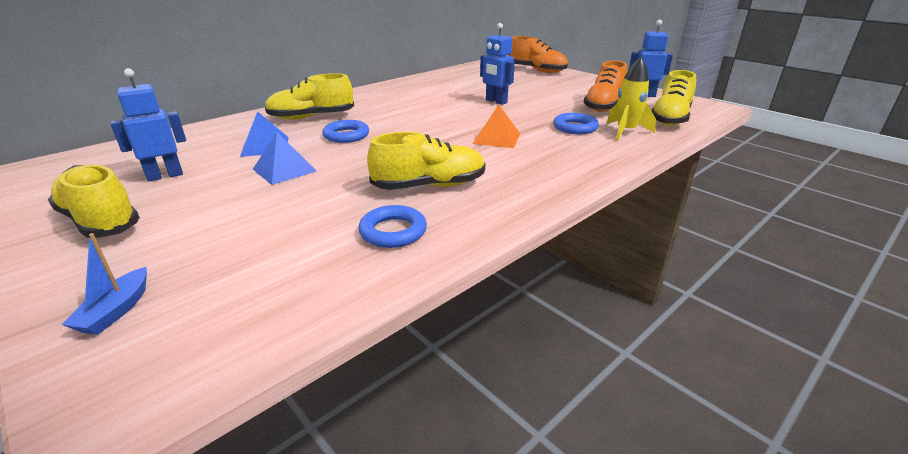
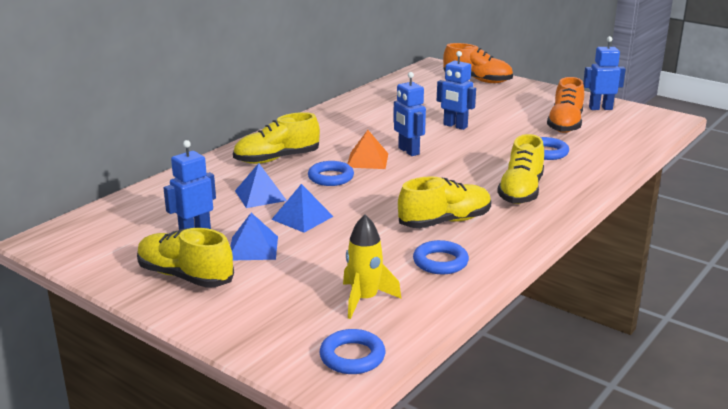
camera: 10 degrees left, 5 degrees down
blue boat [61,233,147,335] -> none
orange pyramid [473,105,520,148] -> orange pyramid moved to [348,130,388,169]
yellow rocket [606,57,656,141] -> yellow rocket moved to [343,215,401,319]
yellow shoe [651,70,696,126] -> yellow shoe moved to [497,134,544,204]
none -> blue pyramid [230,213,278,260]
none -> blue ring [320,329,386,374]
none -> blue robot [393,72,426,156]

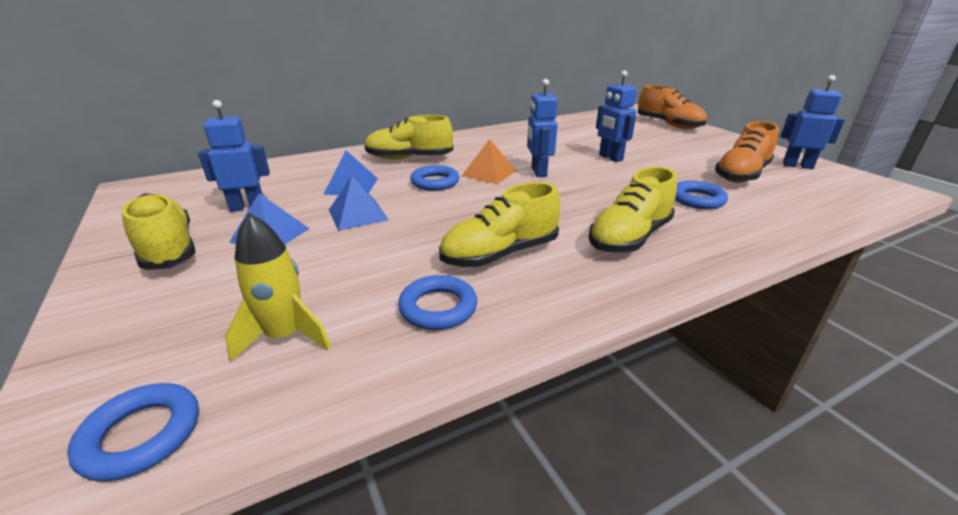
camera: 25 degrees right, 5 degrees up
yellow shoe [398,176,492,228] -> yellow shoe turned 150 degrees clockwise [439,182,560,267]

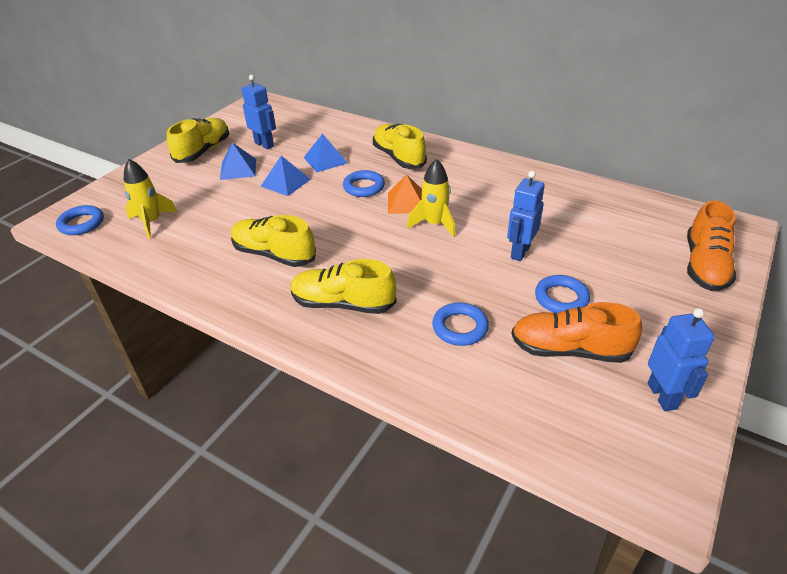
camera: 60 degrees right, 10 degrees up
blue ring [398,275,477,330] -> blue ring moved to [535,275,590,313]
blue robot [527,79,558,177] -> yellow rocket [407,159,455,237]

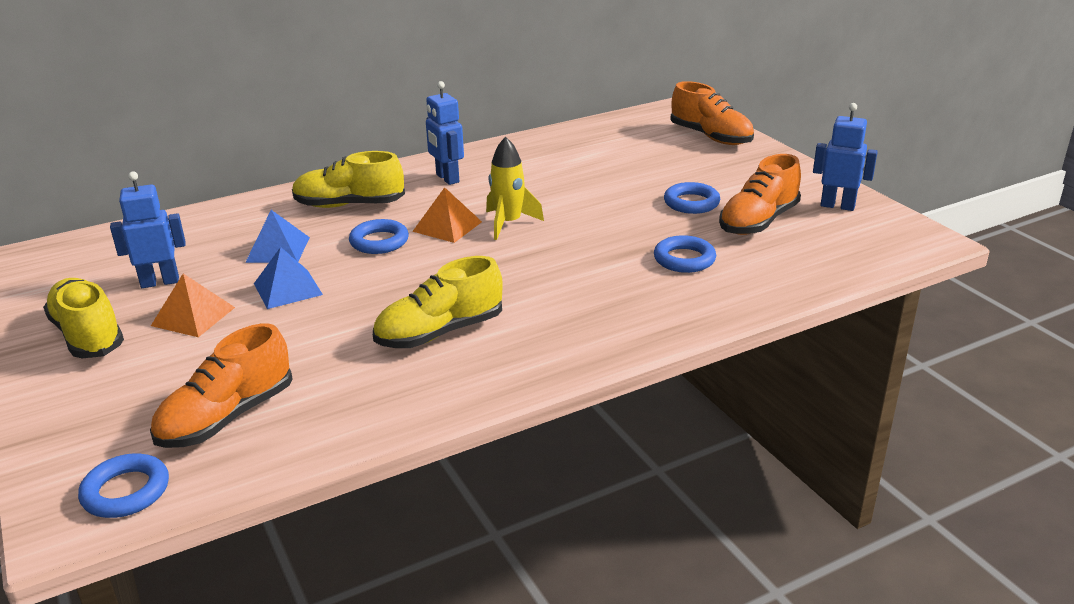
camera: 60 degrees left, 10 degrees down
yellow rocket [124,159,178,239] -> orange shoe [150,323,292,448]
blue pyramid [220,142,256,180] -> orange pyramid [151,274,235,337]
yellow shoe [291,259,396,314] -> none
blue robot [507,171,545,261] -> blue robot moved to [426,81,464,185]

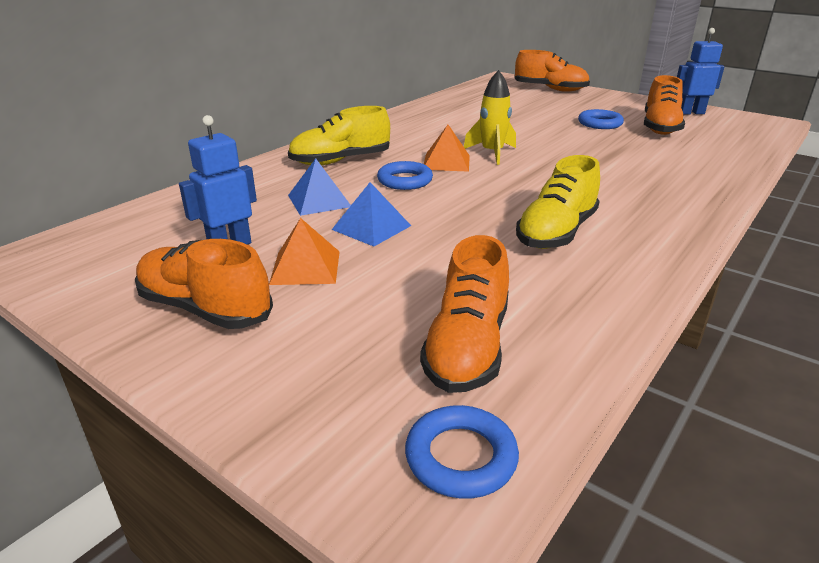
camera: 25 degrees left, 0 degrees up
yellow shoe [43,278,124,358] -> orange shoe [135,239,273,329]
blue robot [426,81,464,185] -> none
blue ring [654,235,716,273] -> none

